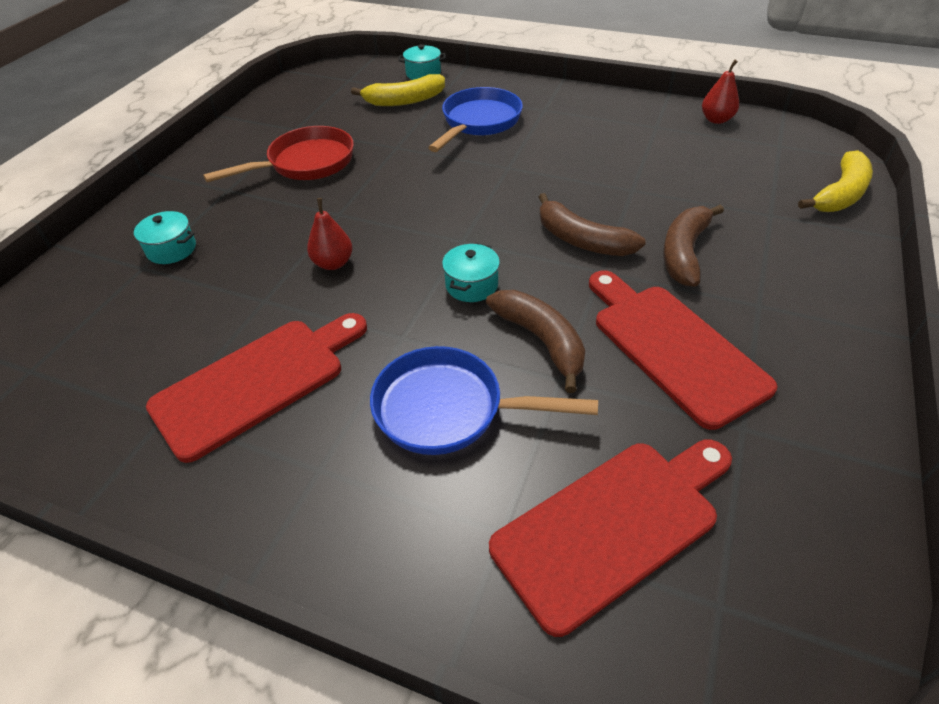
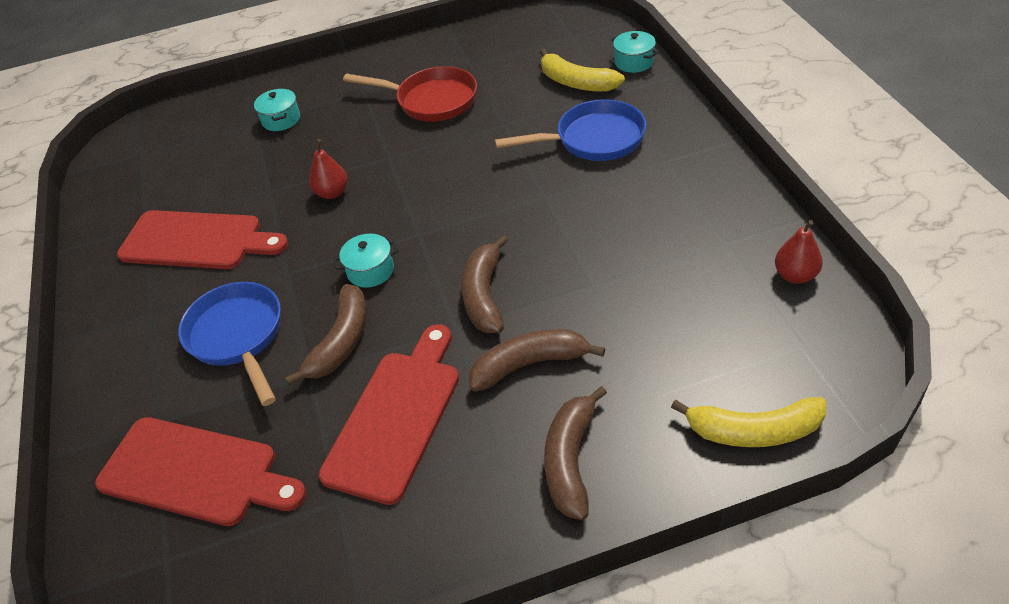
camera: 55 degrees right, 0 degrees up
none -> brown banana [544,386,607,520]

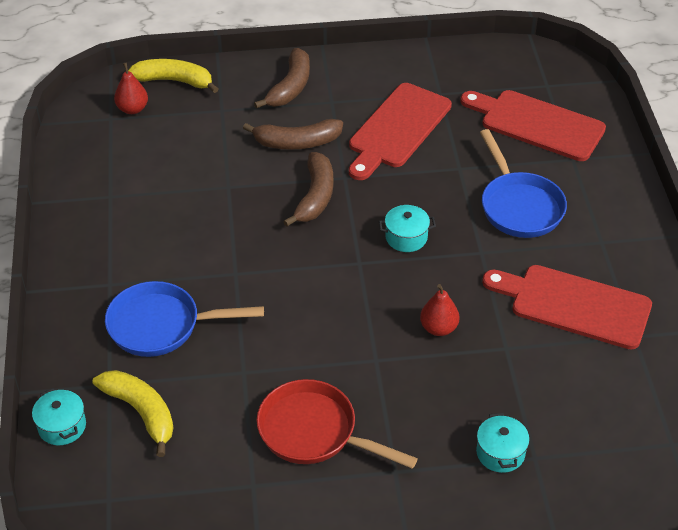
camera: 175 degrees left, 0 degrees up
brown banana [285,284,367,385] -> none
red pear [775,220,823,284] -> red pear moved to [114,63,148,114]

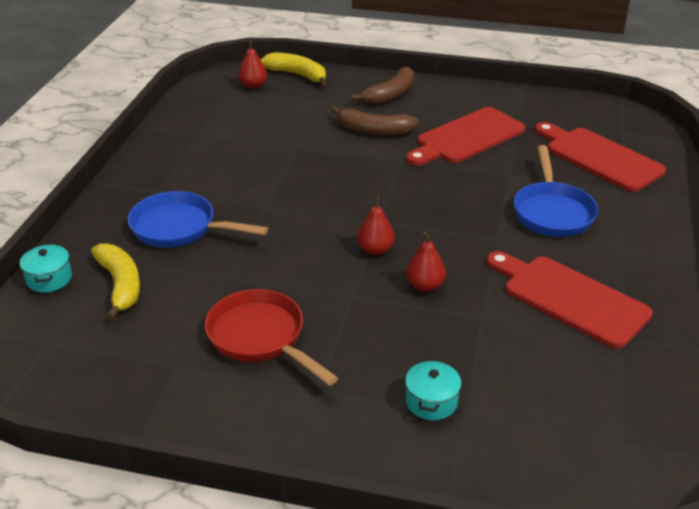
camera: 20 degrees right, 10 degrees down
brown banana [283,152,333,227] -> none
turquoise pot [379,205,436,252] -> none
none -> red pear [357,196,395,255]

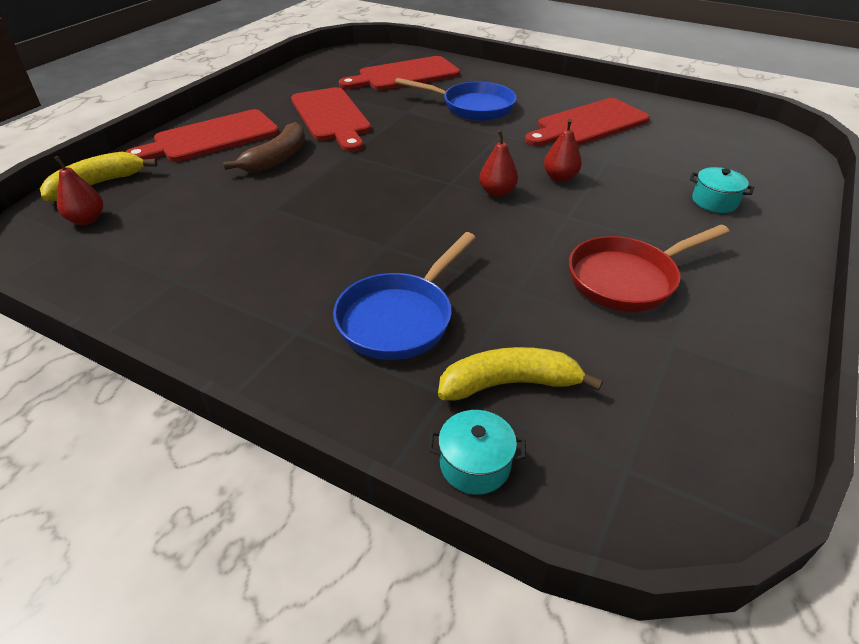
camera: 75 degrees left, 5 degrees up
brown banana [351,66,414,105] -> red cutting board [125,109,279,162]

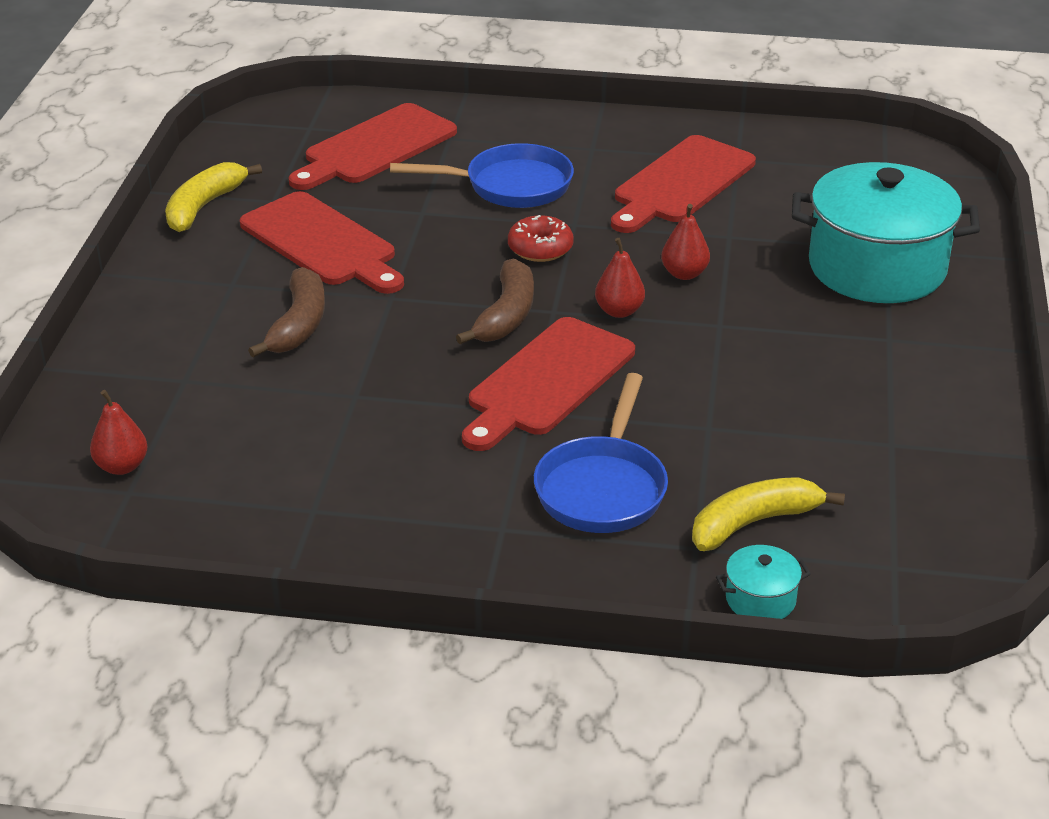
camera: 20 degrees left, 5 degrees down
yellow banana [40,152,157,201] -> yellow banana moved to [165,162,262,232]
red cutting board [125,109,279,162] -> red cutting board moved to [462,317,635,451]
red pan [569,225,730,312] -> none
turquoise pot [690,167,754,213] -> turquoise pot [792,162,980,303], size x2.47
none -> brown banana [456,258,534,345]
none -> red donut [508,215,574,262]

